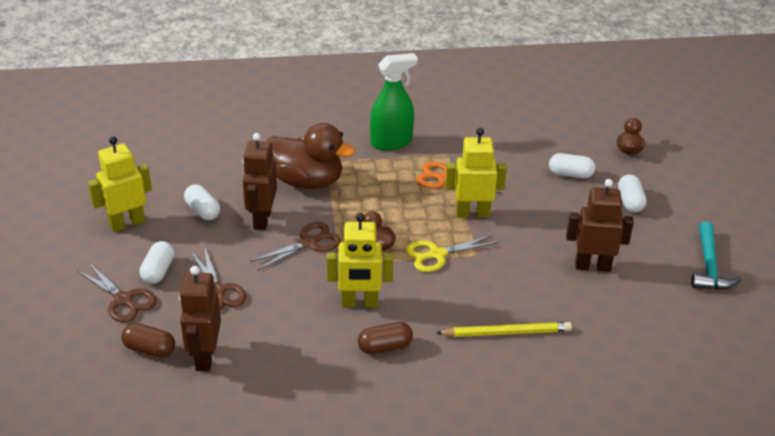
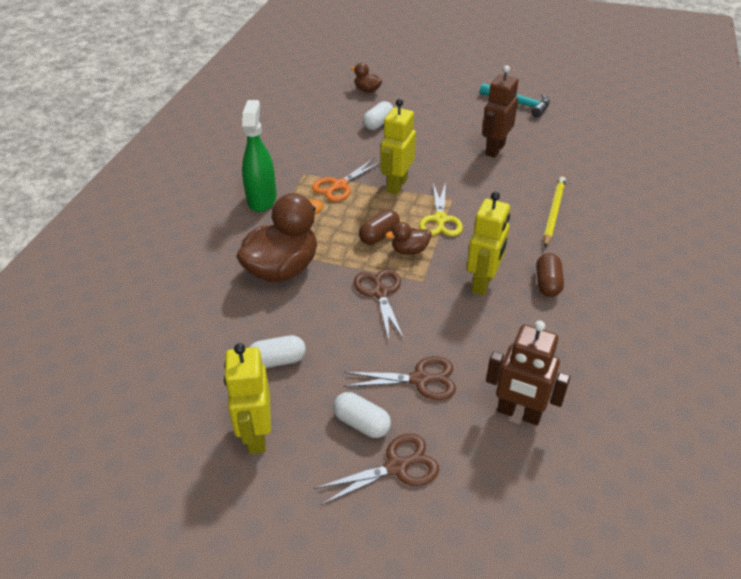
camera: 65 degrees left, 5 degrees up
brown capsule [121,323,175,358] -> brown capsule moved to [359,210,400,245]
brown robot [242,133,277,230] -> none
white capsule [618,174,647,213] -> none

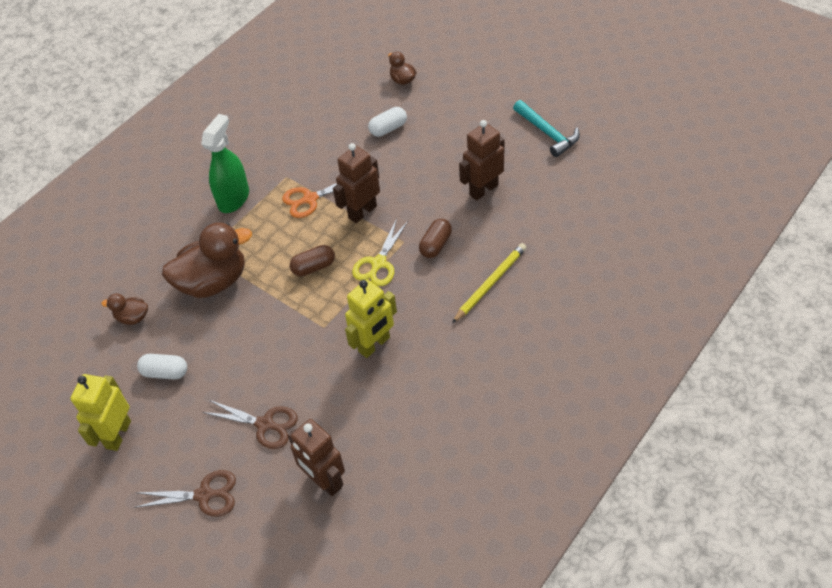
camera: 25 degrees right, 10 degrees up
white capsule [333,392,391,438] -> none
brown scissors [354,269,404,340] -> none
yellow robot [381,99,416,195] -> brown robot [333,143,380,223]
brown duck [385,222,431,255] -> brown duck moved to [102,293,148,325]
brown capsule [536,253,564,297] -> brown capsule moved to [419,219,452,258]

